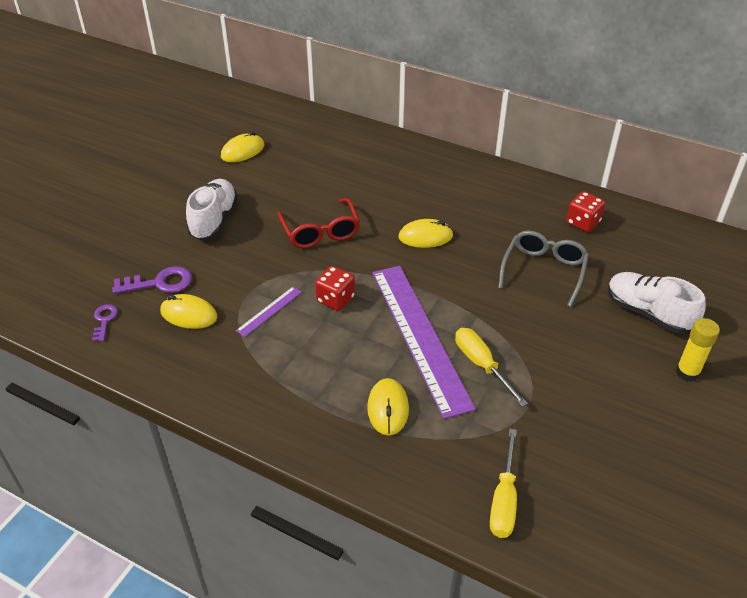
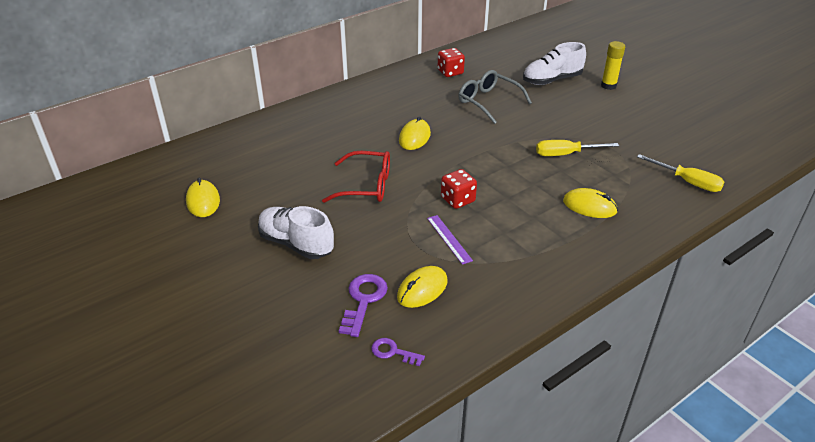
camera: 65 degrees left, 5 degrees down
purple ruler [372,266,476,419] -> none

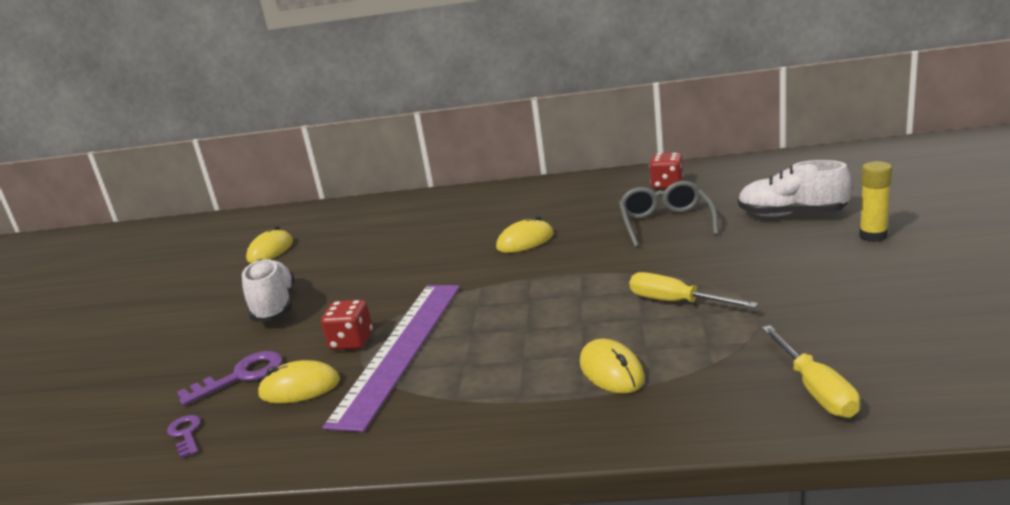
camera: 45 degrees right, 15 degrees down
red glasses [322,151,390,203] -> none
purple ruler [427,215,473,265] -> purple ruler [323,285,460,432], size x2.47
red dice [441,169,477,209] -> red dice moved to [321,300,373,350]

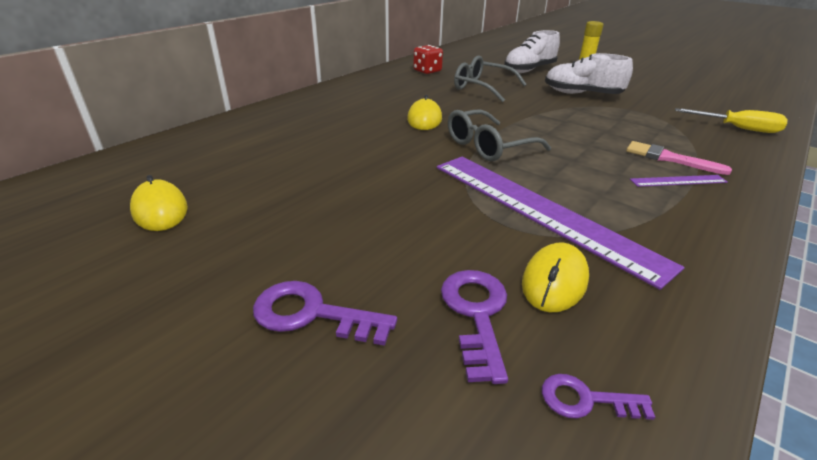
camera: 60 degrees left, 10 degrees up
white shoe [242,259,294,322] -> white shoe moved to [545,53,633,94]
red dice [321,300,373,350] -> none
yellow mouse [580,339,645,393] -> pink brush [626,141,732,175]
yellow screwdriver [629,272,758,308] -> none
none -> purple key [253,281,397,346]
none -> grey glasses [448,110,551,161]
none -> purple ruler [630,175,728,187]

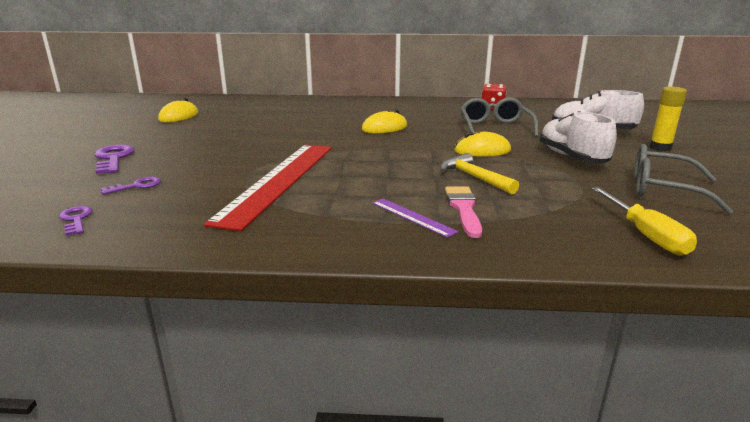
camera: 55 degrees right, 10 degrees down
purple ruler [437,157,684,290] -> red ruler [204,145,332,231]
purple key [441,270,508,384] -> purple key [100,176,161,195], size x0.61
grey glasses [448,110,551,161] -> grey glasses moved to [634,144,733,214]
yellow mouse [522,243,589,312] -> yellow mouse moved to [454,132,511,157]
none -> yellow hammer [441,153,519,194]

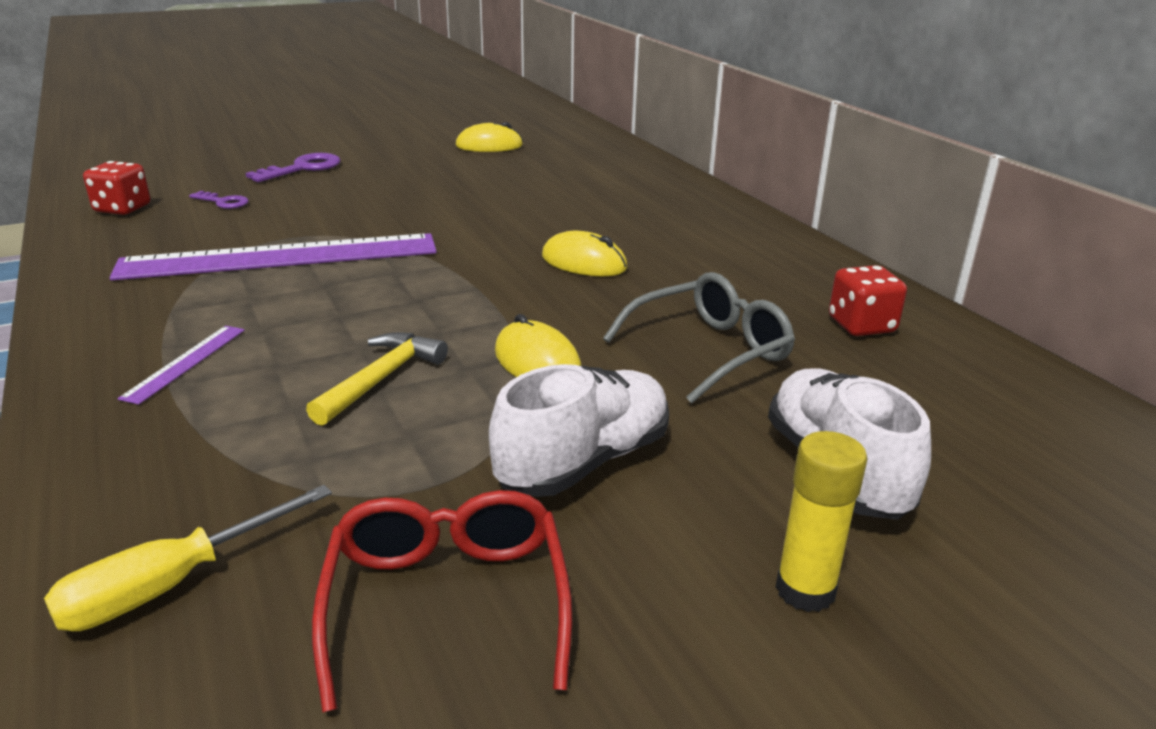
camera: 60 degrees right, 5 degrees up
purple key [59,206,93,236] -> red dice [83,161,150,215]
red ruler [204,145,332,231] -> purple ruler [109,233,437,281]
pink brush [445,186,482,238] -> none
grey glasses [634,144,733,214] -> red glasses [312,490,573,713]

